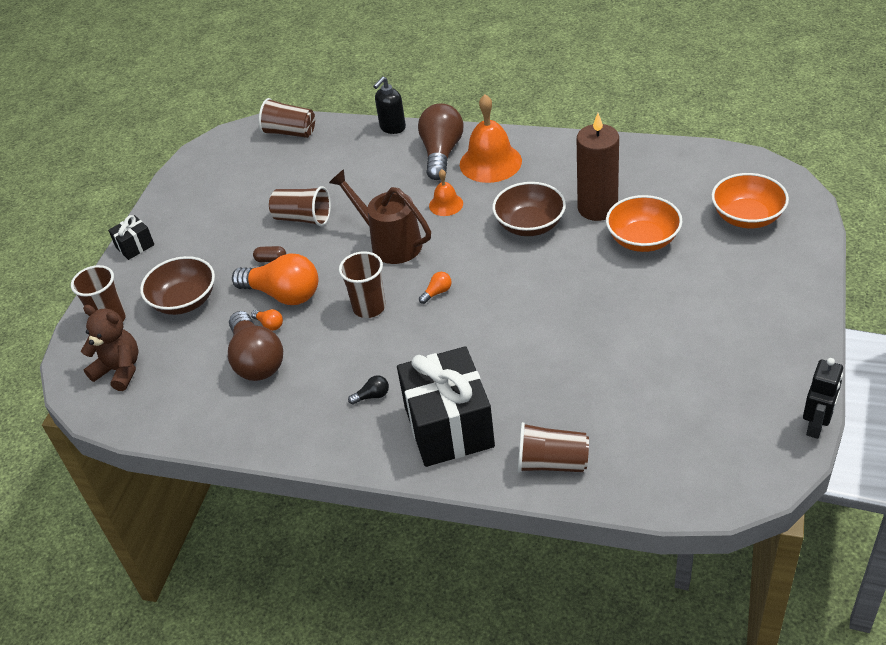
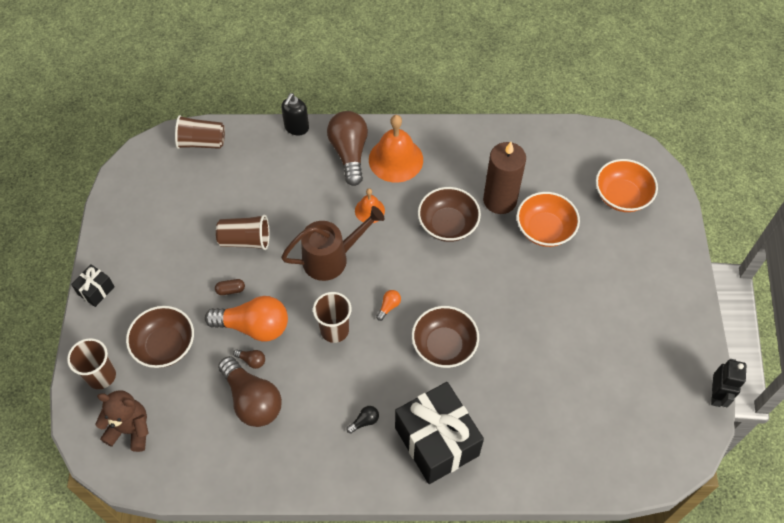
camera: 20 degrees left, 15 degrees up
orange light bulb [251,309,283,331] -> brown light bulb [233,349,265,369]
brown watering can [329,169,431,264] -> brown watering can turned 135 degrees clockwise [281,206,385,281]
brown cup [518,422,589,473] -> none
none -> brown bowl [412,306,479,368]

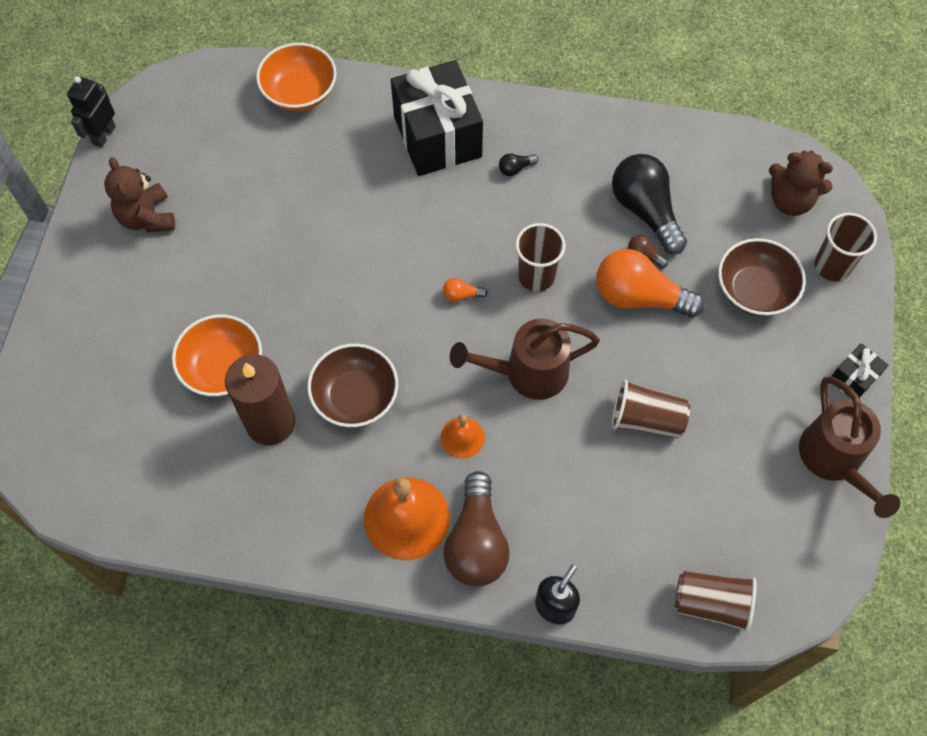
camera: 170 degrees left, 5 degrees up
brown capsule [215,279,245,295] -> none
brown light bulb [218,356,282,427] -> black light bulb [612,154,687,254]
orange light bulb [376,290,401,321] -> orange light bulb turned 45 degrees clockwise [443,278,488,302]
brown bowl [412,306,479,368] -> none
orange bowl [596,159,658,212] -> orange bowl moved to [256,43,336,111]
none -> brown teddy bear [104,157,175,233]
none -> brown watering can [799,377,900,518]

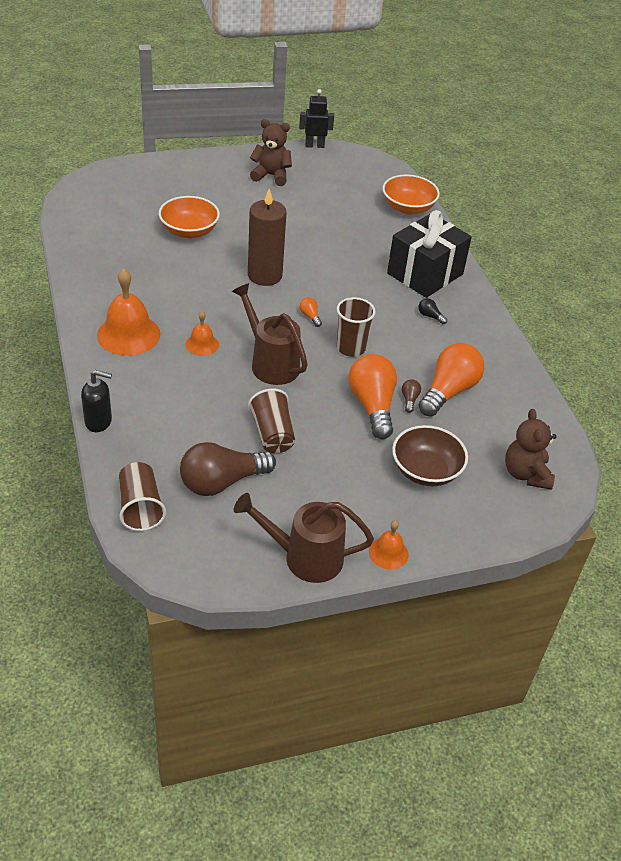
camera: 60 degrees right, 20 degrees down
brown teddy bear [104,157,175,233] -> brown teddy bear turned 60 degrees clockwise [250,119,292,186]
brown candle [225,354,295,445] -> brown candle moved to [248,189,287,286]
brown bowl [307,344,398,427] -> none
brown light bulb [444,471,510,587] -> brown light bulb moved to [180,442,276,496]
black light bulb [612,154,687,254] -> orange light bulb [418,343,484,417]
brown watering can [799,377,900,518] -> brown watering can turned 45 degrees clockwise [234,493,374,583]
brown cup [815,213,877,281] -> none
black gift [831,343,889,398] -> orange bell [369,520,408,569]

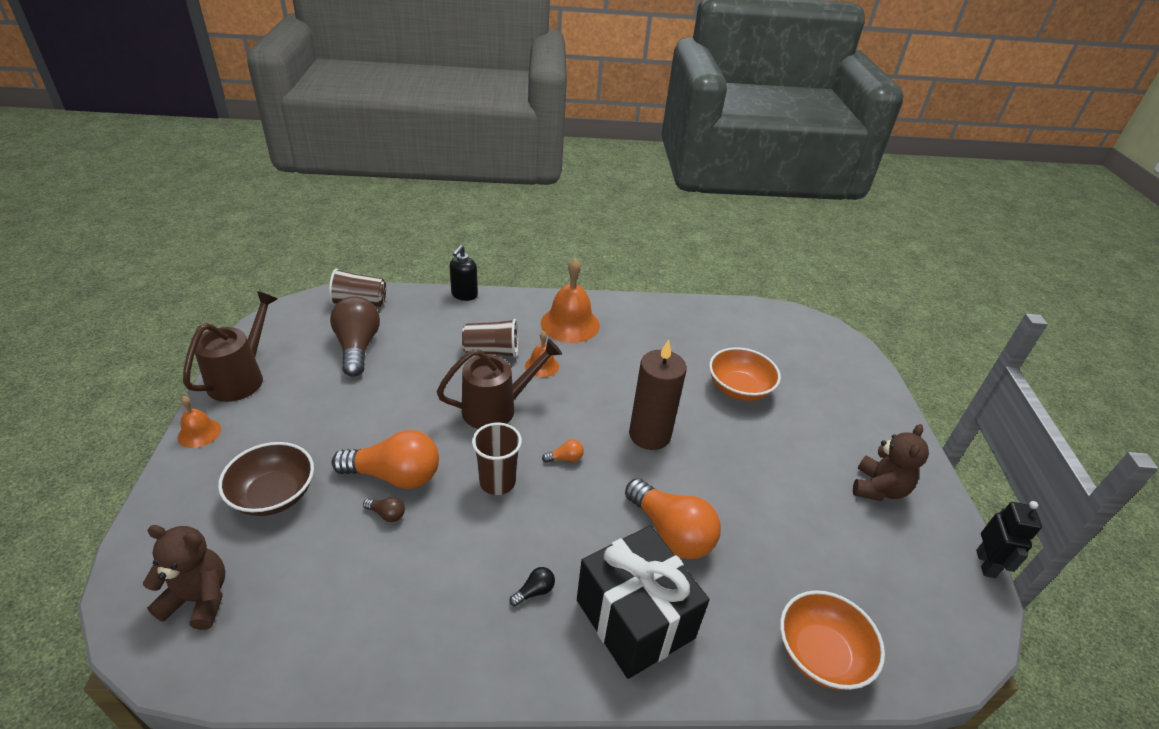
camera: 105 degrees right, 5 degrees down
brown cup [248,388,295,453] -> brown cup moved to [462,319,518,357]
orange light bulb [418,343,484,417] -> orange light bulb moved to [625,478,721,559]

